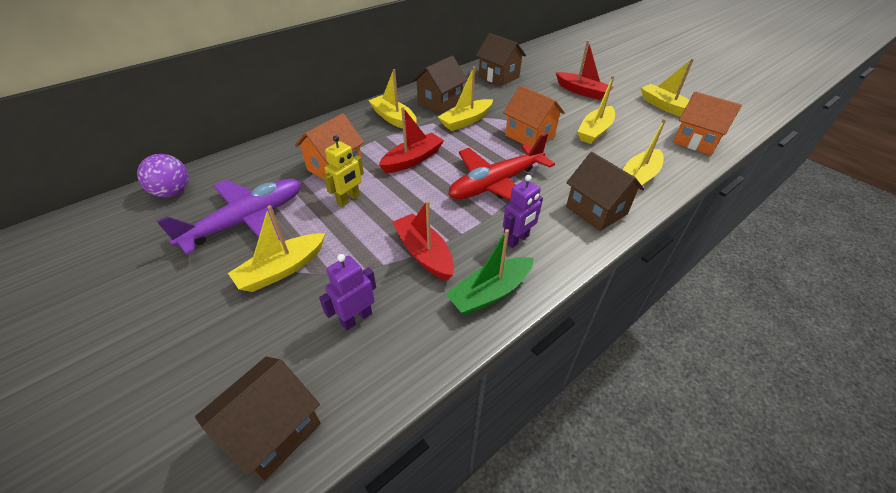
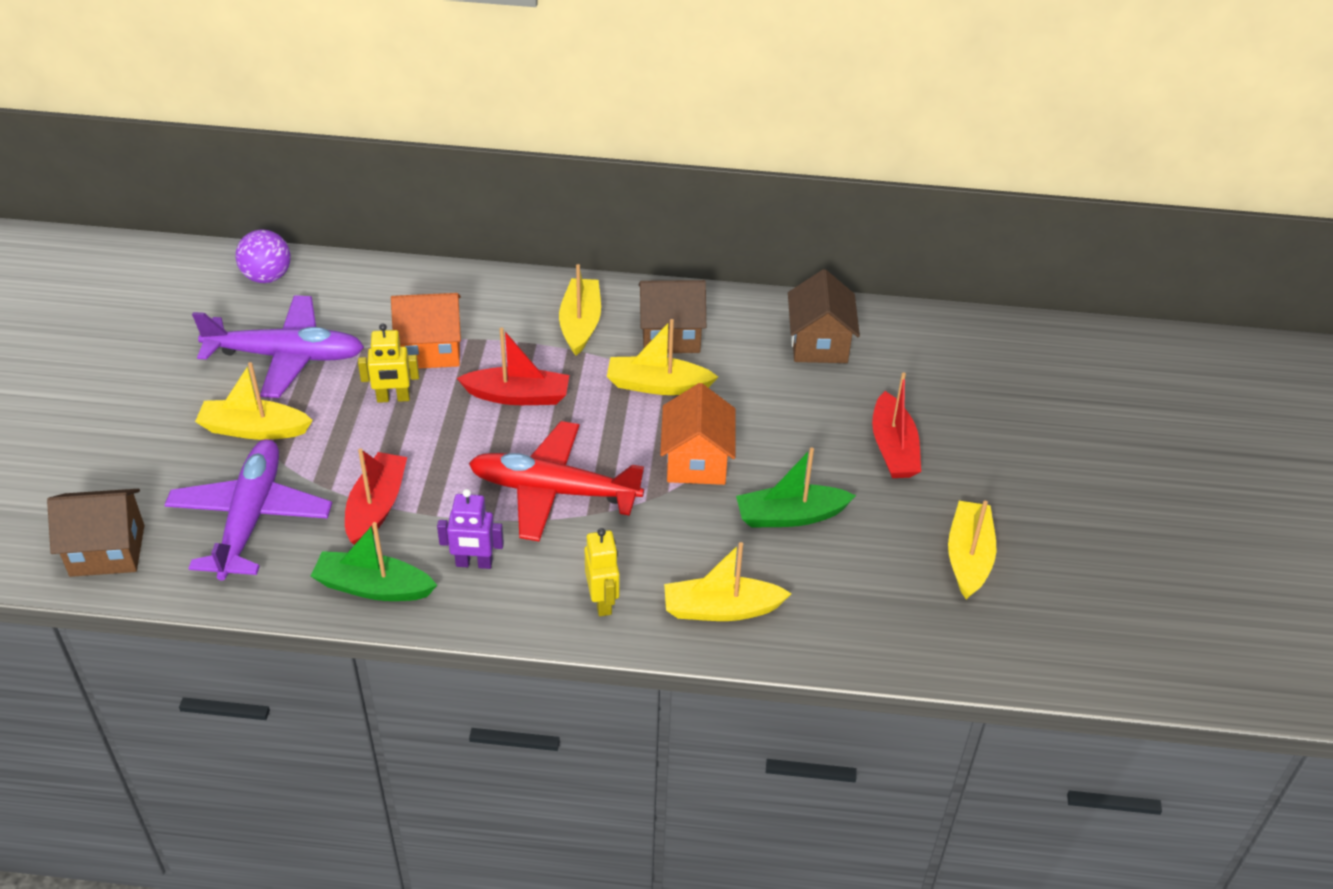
camera: 45 degrees right, 0 degrees up
purple robot [319,254,376,330] -> purple plane [165,439,332,581]
brown house [566,152,644,231] -> yellow robot [585,528,619,616]
yellow boat [577,75,615,144] -> green boat [736,447,856,528]
orange house [673,91,742,155] -> none

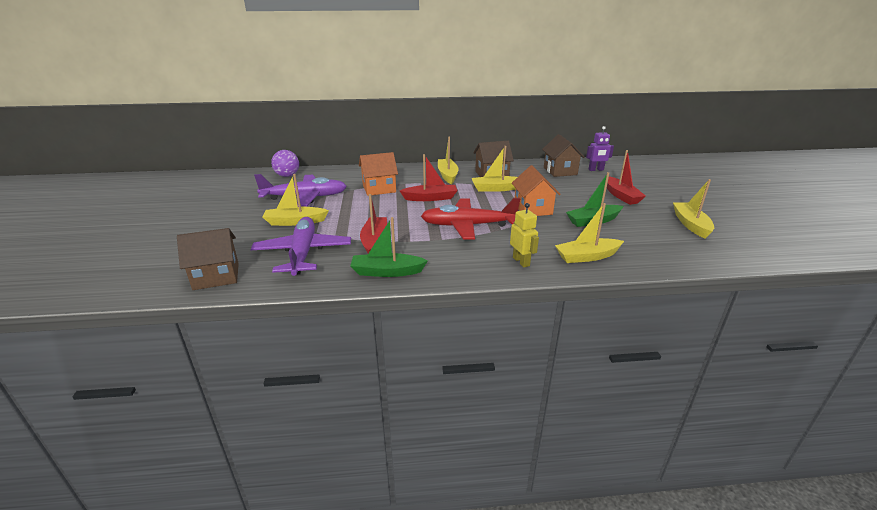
camera: 10 degrees left, 15 degrees down
yellow robot [358,324,419,403] -> none
purple robot [437,489,504,569] -> purple robot moved to [586,126,614,171]

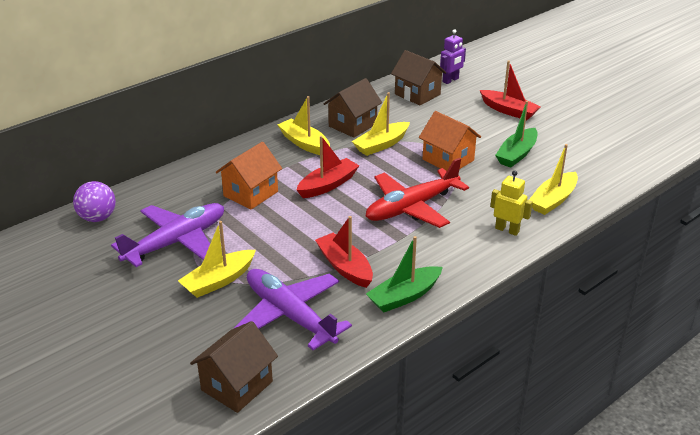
camera: 35 degrees left, 5 degrees up
yellow boat [673,179,714,239] -> none

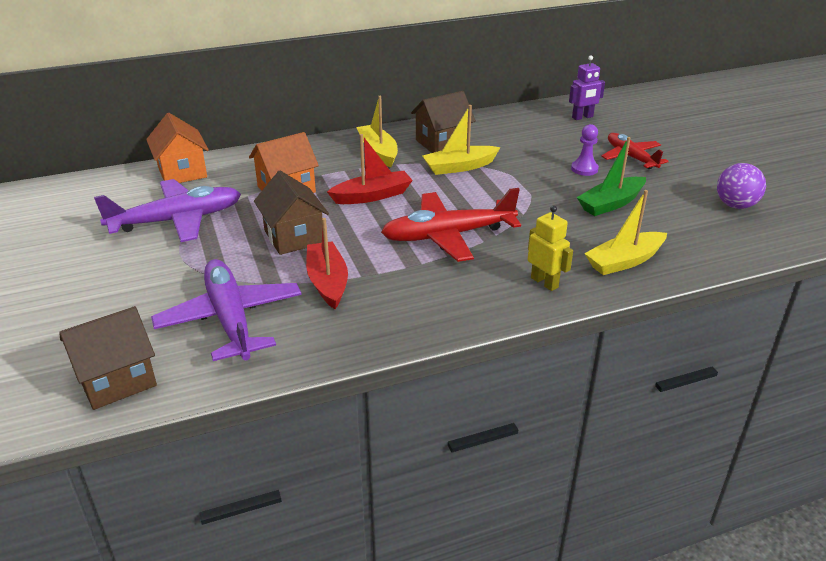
camera: 20 degrees right, 0 degrees up
purple ball [73,181,116,222] -> purple ball moved to [717,163,766,209]
yellow boat [178,221,256,298] -> none
green boat [366,236,443,312] -> none
brown house [391,50,446,105] -> brown house moved to [254,171,329,255]
orange house [419,111,481,171] -> orange house moved to [146,113,209,183]
red boat [480,61,541,120] -> red plane [601,133,669,169]
none -> purple pawn [571,124,599,176]

